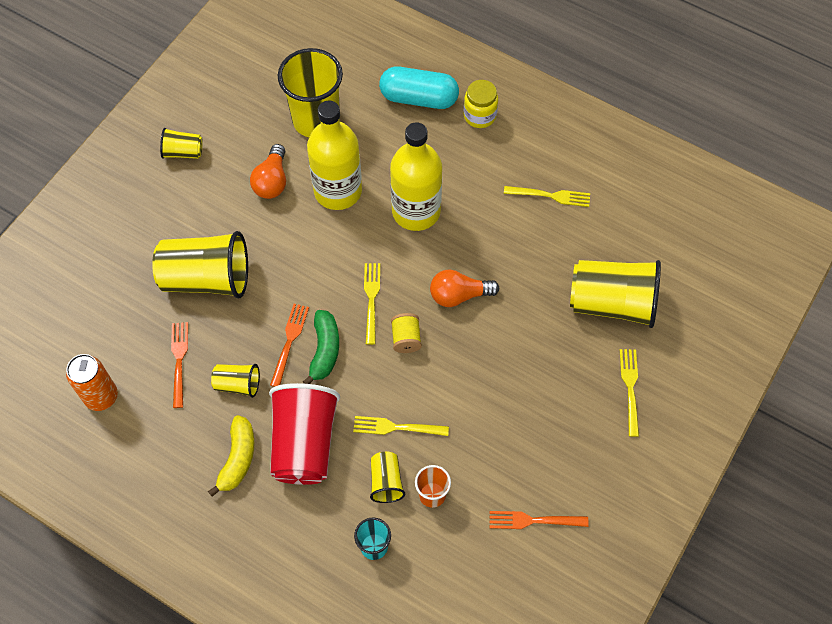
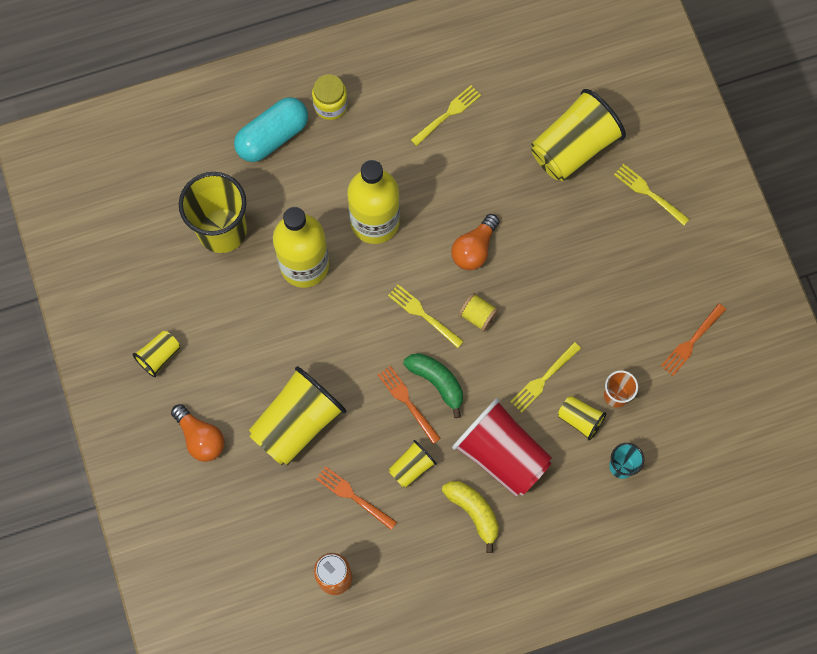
camera: 50 degrees left, 10 degrees up
orange light bulb [250,144,286,199] -> orange light bulb moved to [171,404,224,462]

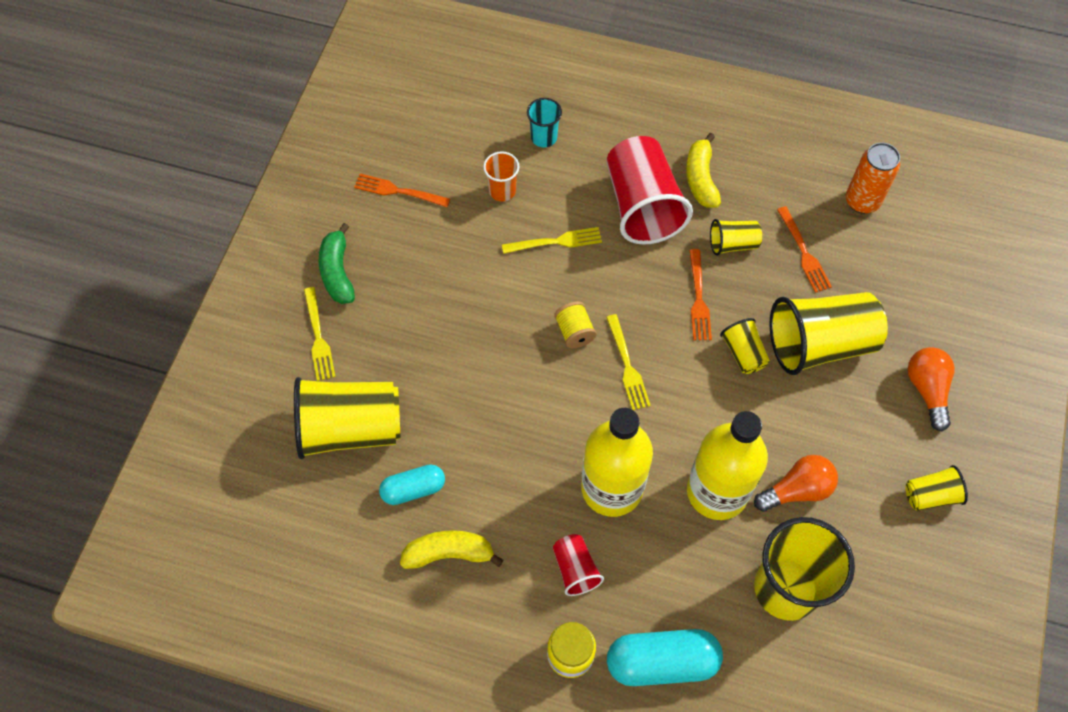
camera: 145 degrees left, 10 degrees down
green banana [404,353,463,418] -> green banana moved to [319,223,355,304]
yellow fork [411,85,481,146] -> yellow banana [400,530,503,569]
orange light bulb [451,214,499,270] -> orange light bulb moved to [754,455,838,512]
yellow cup [558,396,607,440] -> yellow cup moved to [720,318,770,374]
orange fork [661,303,726,376] -> orange fork turned 150 degrees counterclockwise [354,174,450,207]
none -> turquoise capsule [379,464,445,505]
none -> red cup [553,534,604,596]

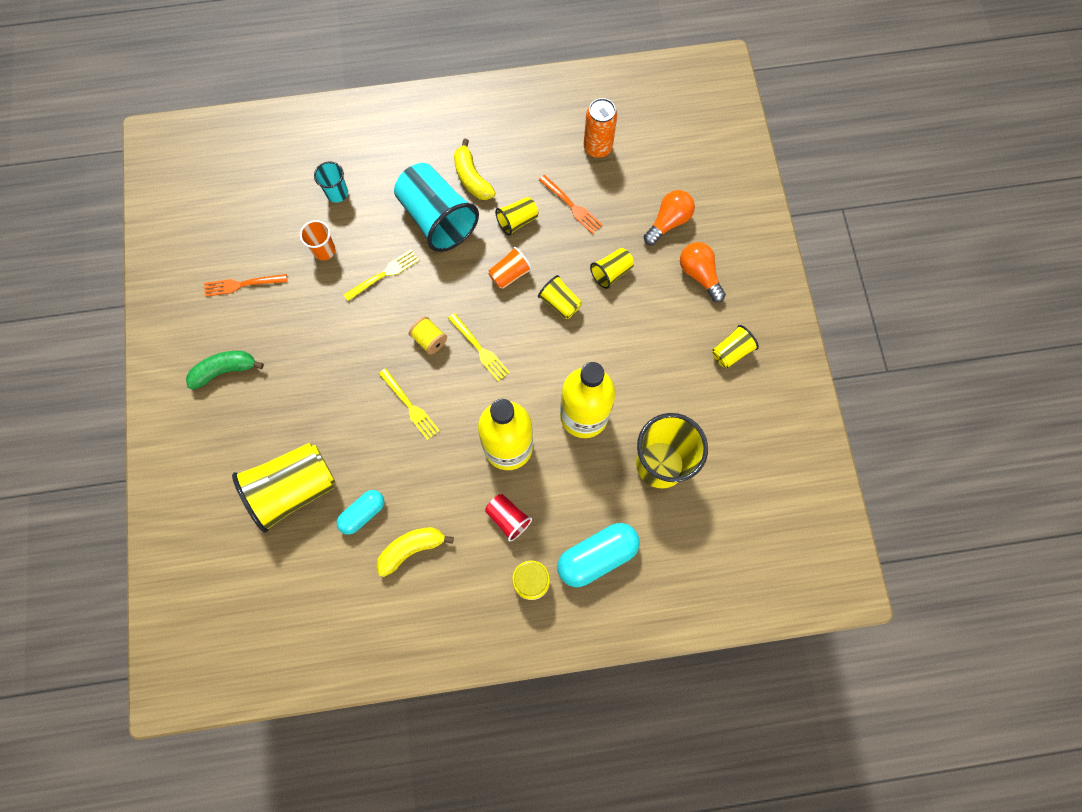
camera: 25 degrees left, 10 degrees up
yellow fork [304,287,336,381] -> yellow fork moved to [379,368,440,440]
green banana [319,223,355,304] -> green banana turned 105 degrees clockwise [186,351,264,390]
red cup [606,136,693,245] -> turquoise cup [394,163,479,252]
orange fork [689,249,712,340] -> orange cup [488,247,532,289]
orange light bulb [754,455,838,512] -> orange light bulb moved to [644,190,695,245]
yellow cup [770,292,888,375] -> yellow cup [590,248,634,289], size x0.49

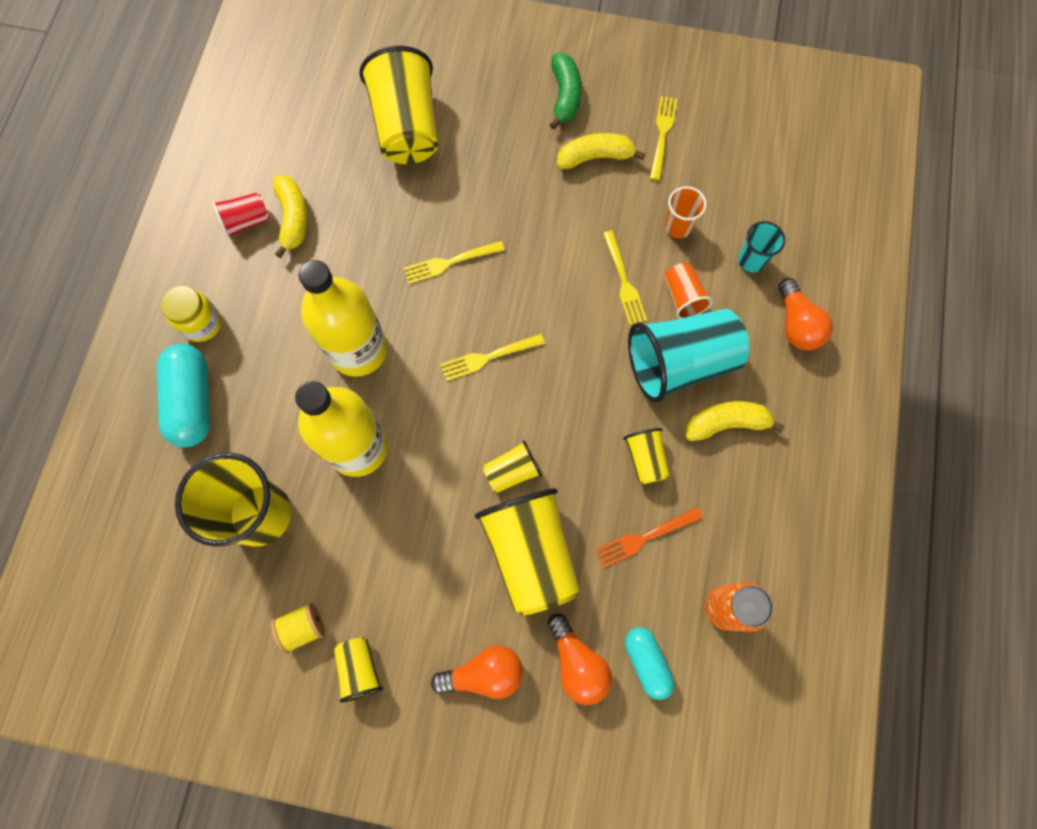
camera: 110 degrees right, 0 degrees up
orange fork [204,274,287,297] -> yellow fork [650,96,677,180]
turquoise capsule [337,490,384,535] -> turquoise capsule moved to [625,627,674,700]
yellow spool [409,316,447,355] -> yellow spool moved to [271,603,325,654]
red cup [485,494,532,541] -> red cup moved to [213,193,269,238]
orange cup [488,247,532,289] -> orange cup moved to [664,263,713,319]
yellow cup [590,248,634,289] -> yellow cup [475,488,580,615], size x2.05
none -> yellow banana [557,133,645,169]
none -> orange light bulb [778,278,833,350]

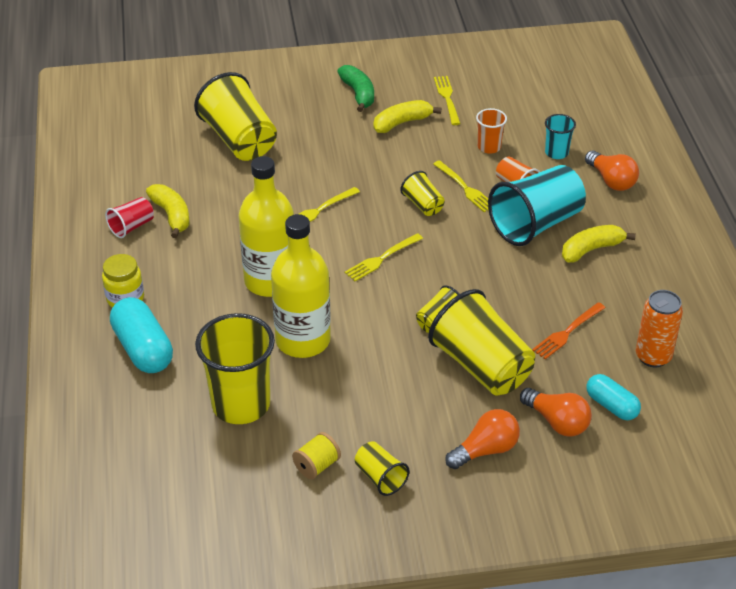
camera: 20 degrees left, 30 degrees down
yellow cup [623,428,670,484] -> yellow cup moved to [400,171,445,216]

